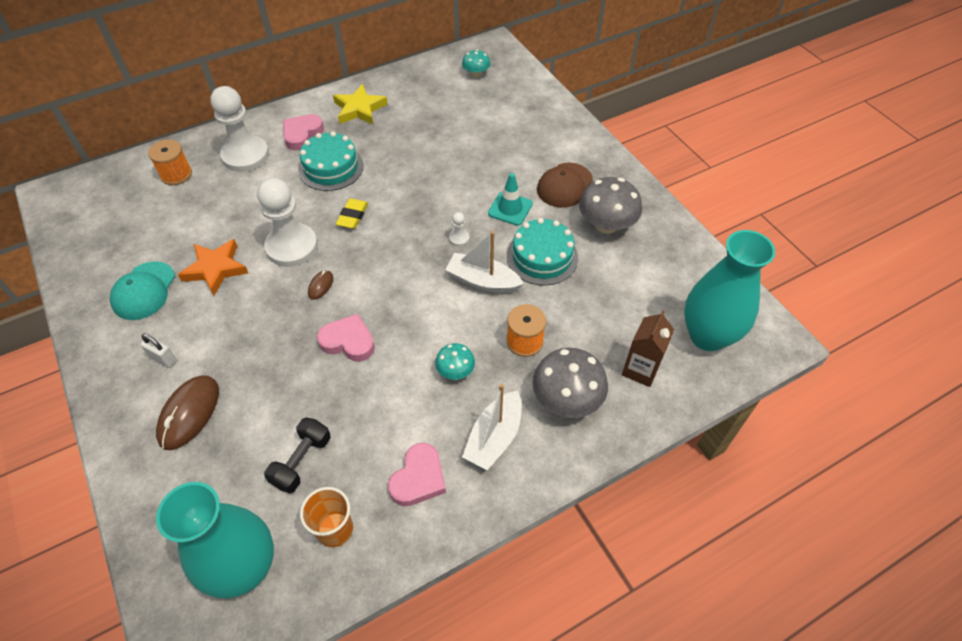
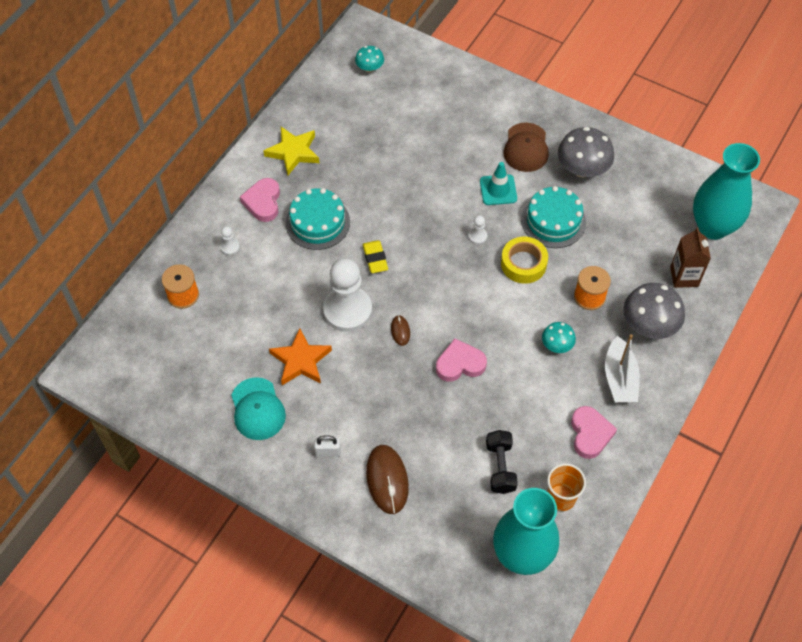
camera: 30 degrees left, 5 degrees up
white pawn [210,86,269,172] -> white pawn [220,226,240,255], size x0.40
white boat [445,231,524,293] -> yellow tape [501,237,548,284]

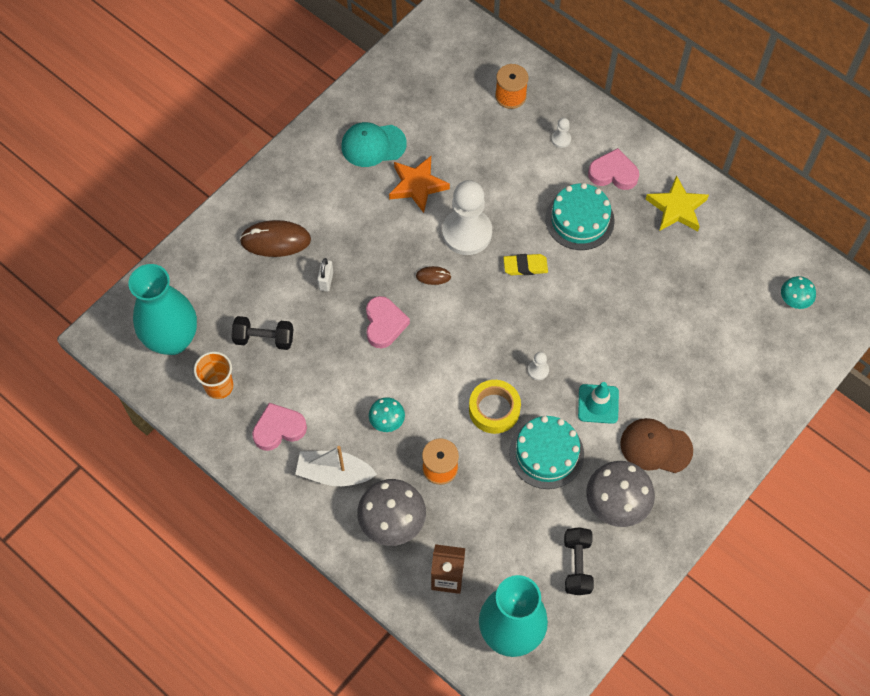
camera: 100 degrees right, 5 degrees up
white padlock [314,435,341,457] -> white padlock moved to [317,258,333,291]
pink heart [571,406,617,459] -> pink heart turned 150 degrees clockwise [252,403,307,451]
none -> black dumbbell [564,527,594,595]

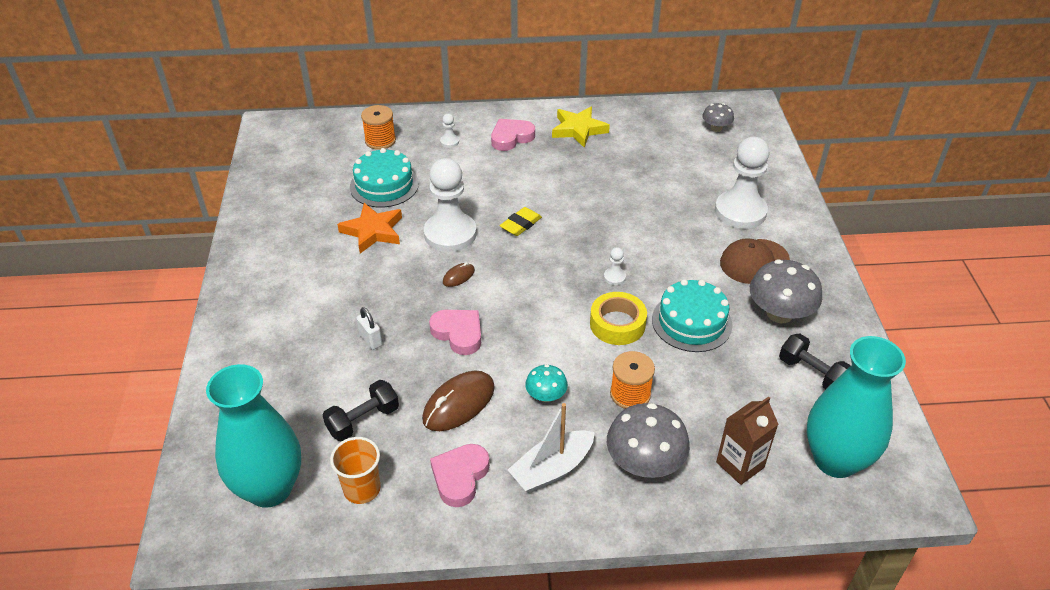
camera: 45 degrees left, 20 degrees down
brown mouse [240,220,311,257] -> brown mouse moved to [422,371,495,431]
turquoise cap [341,122,407,167] -> none
turquoise cake [545,183,615,250] -> turquoise cake moved to [350,148,419,208]
turquoise traffic cone [578,382,619,424] -> none
turquoise mushroom [781,276,816,309] -> grey mushroom [702,103,734,132]
none -> white pawn [715,137,770,229]

